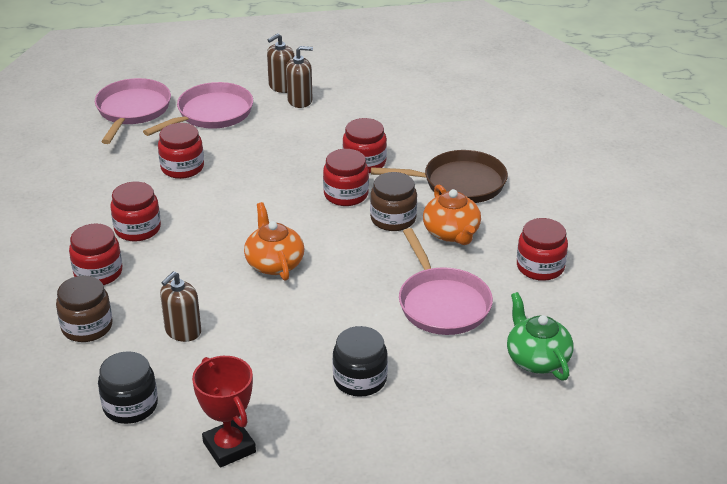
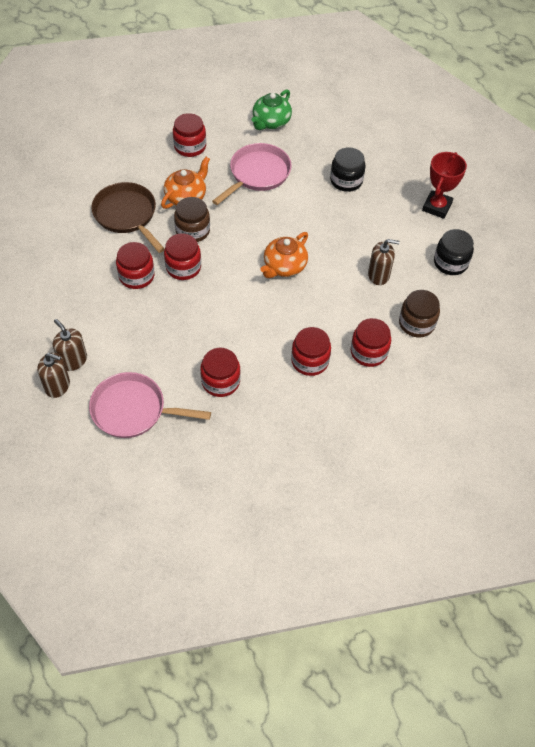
camera: 125 degrees left, 20 degrees up
pink pan [95,78,171,144] -> none

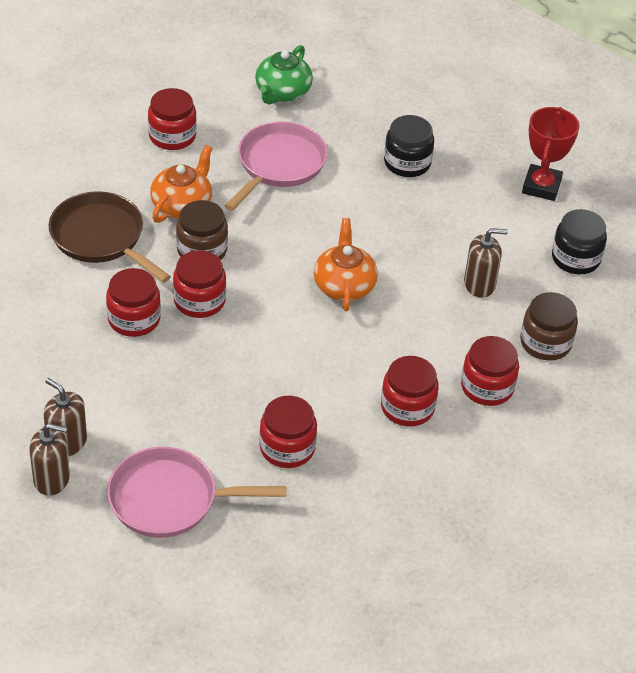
camera: 10 degrees left, 10 degrees down
orange teapot [260,232,308,278] -> orange teapot turned 150 degrees clockwise [314,218,378,311]

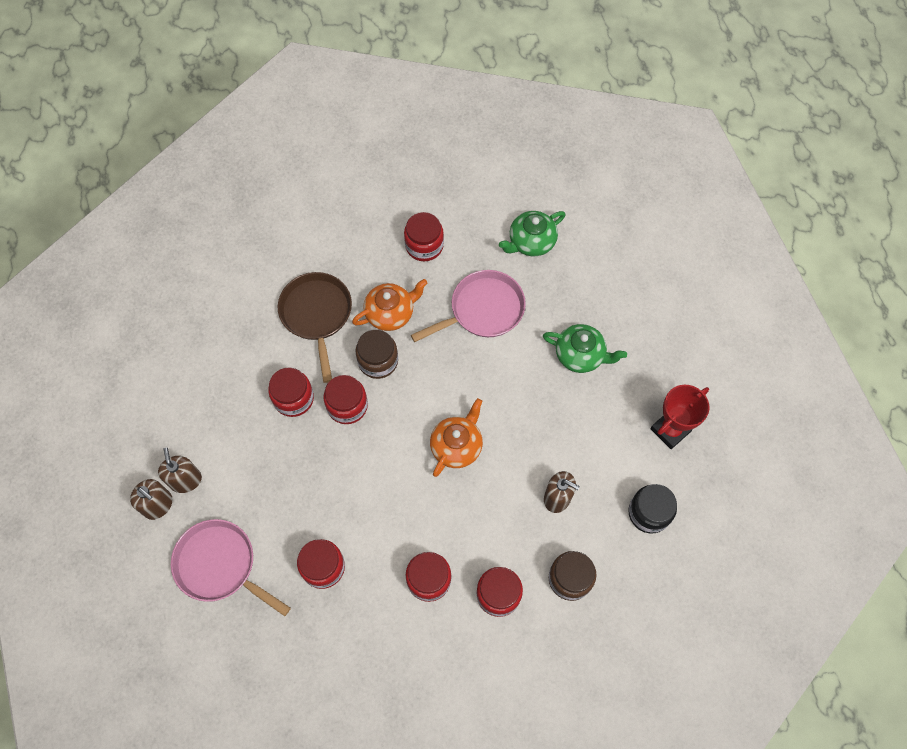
camera: 35 degrees right, 20 degrees up
black jar [384,115,434,177] -> green teapot [543,324,627,373]

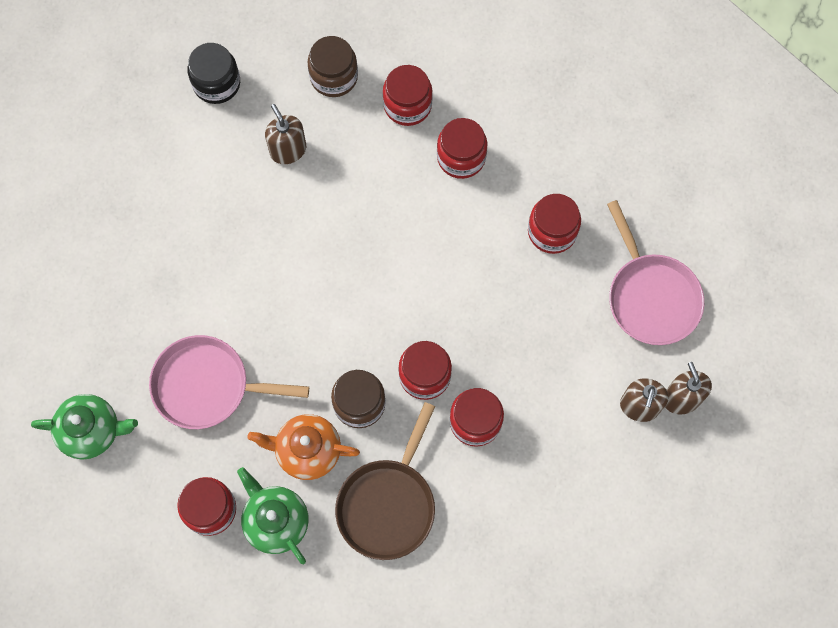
camera: 145 degrees left, 5 degrees up
orange teapot [430,398,483,477] -> none
green teapot [543,324,627,373] -> green teapot moved to [237,467,309,564]
red trophy [650,385,709,449] -> none

